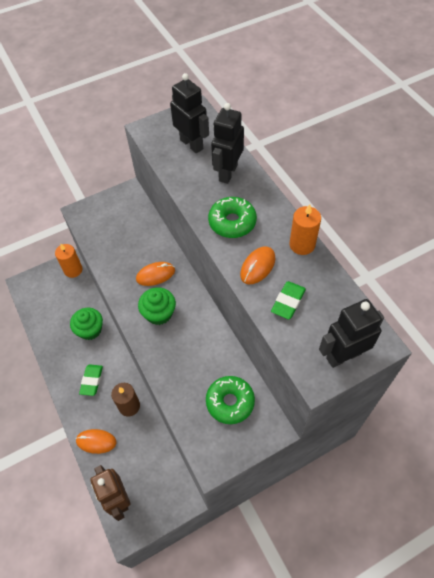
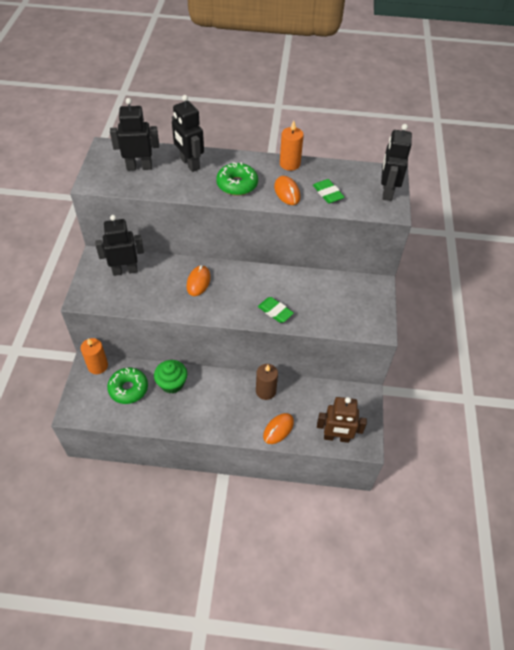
camera: 60 degrees left, 5 degrees down
green eraser [79,364,103,396] -> green eraser moved to [258,297,294,323]
green cupcake [138,287,176,325] -> none
green donut [206,376,255,424] -> green donut moved to [107,367,148,404]
none -> black robot [95,215,144,276]

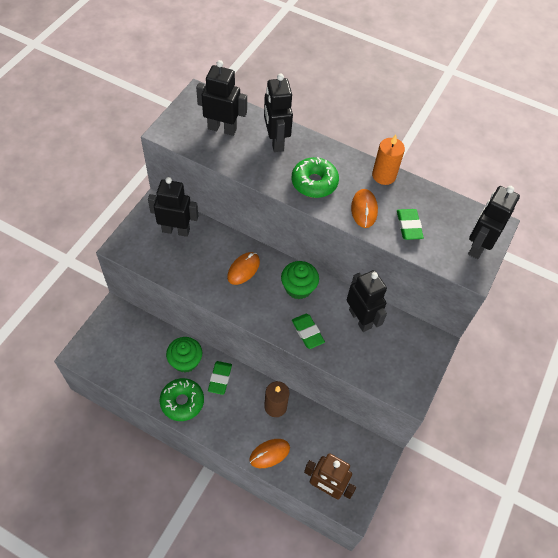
camera: 20 degrees right, 5 degrees up
orange candle [81,338,108,374] -> none
green donut [107,367,148,404] -> green donut moved to [159,378,204,421]
none -> green eraser [208,361,232,395]
none -> green cupcake [281,261,319,300]
none -> black robot [347,270,387,332]

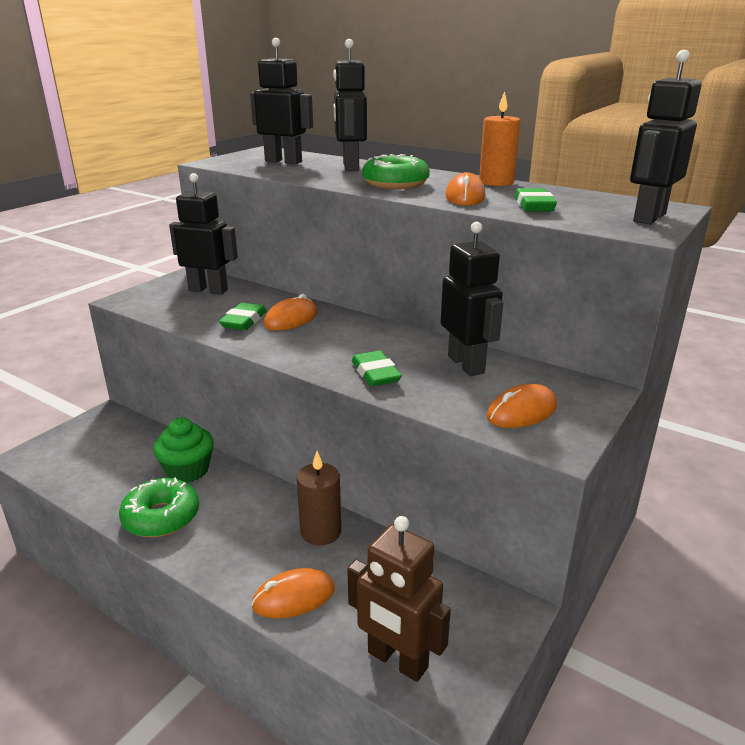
camera: 10 degrees right, 30 degrees down
green eraser [208,361,232,395] -> green eraser moved to [219,303,267,330]
green cupcake [281,261,319,300] -> none
none -> orange mouse [487,384,557,428]

